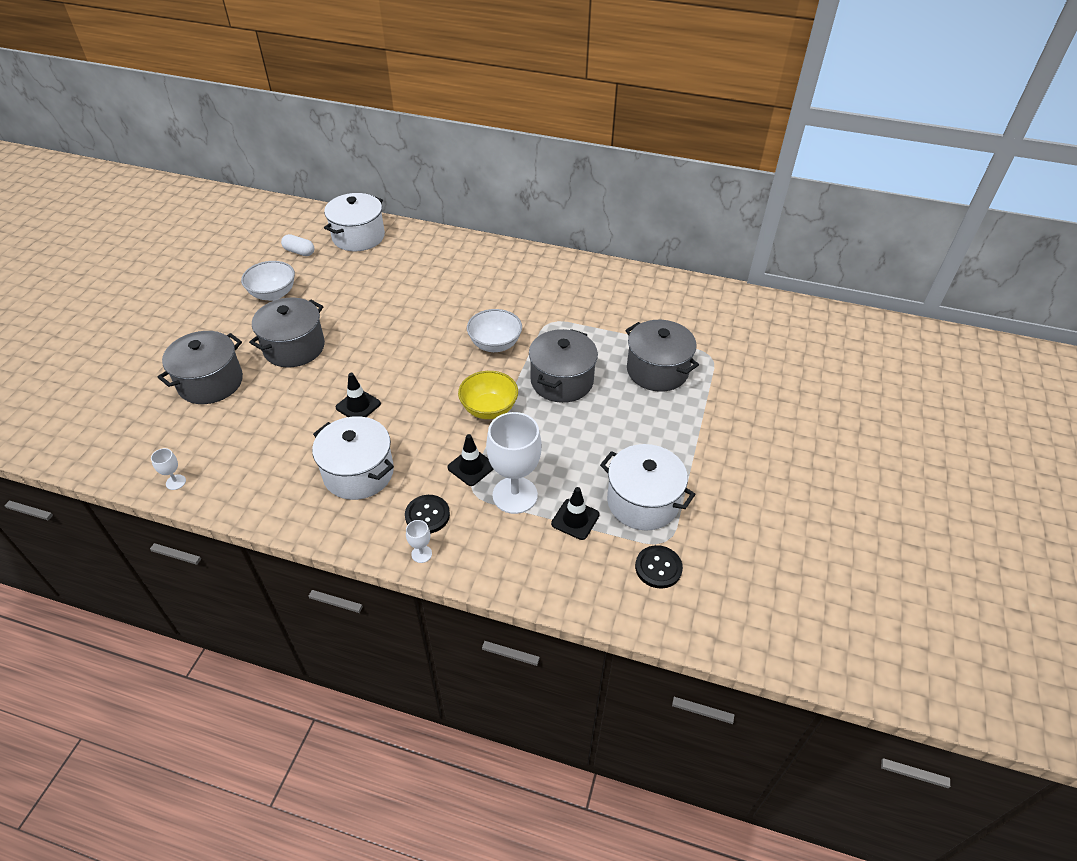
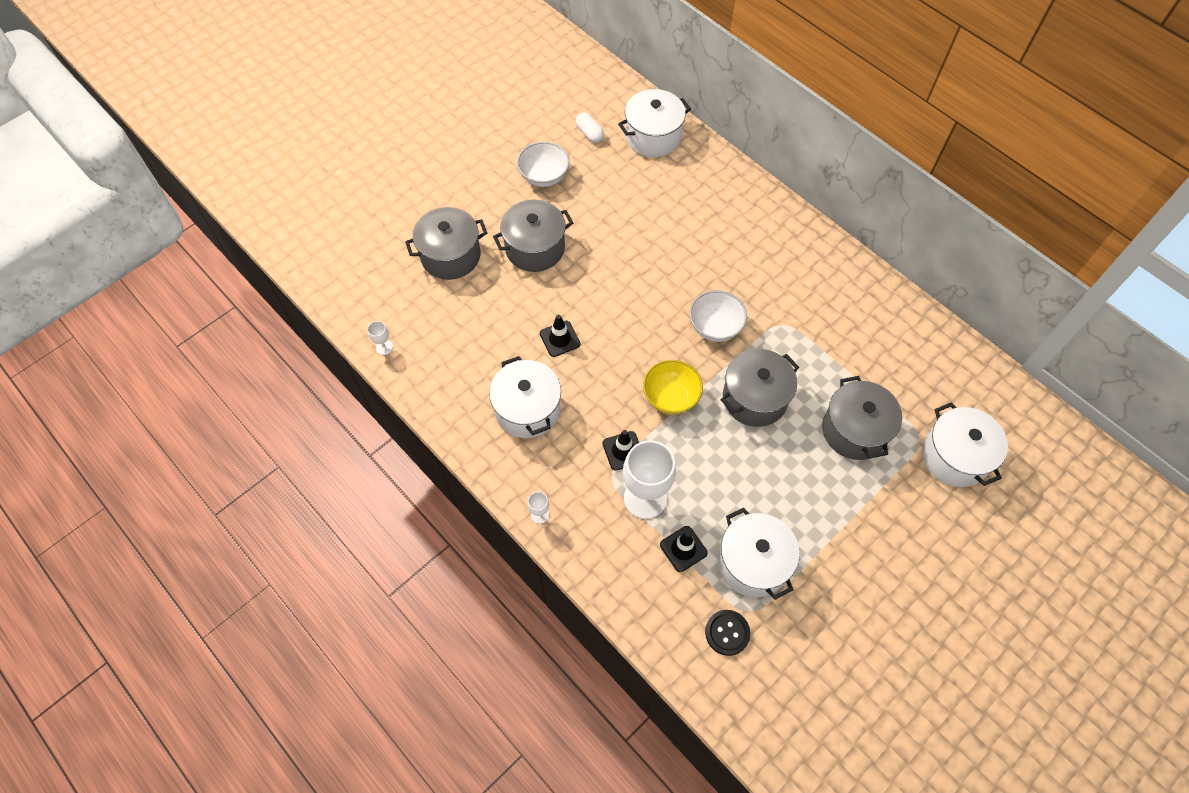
camera: 30 degrees right, 15 degrees up
black button [405,495,450,534] -> none
none -> white pot [922,402,1008,487]

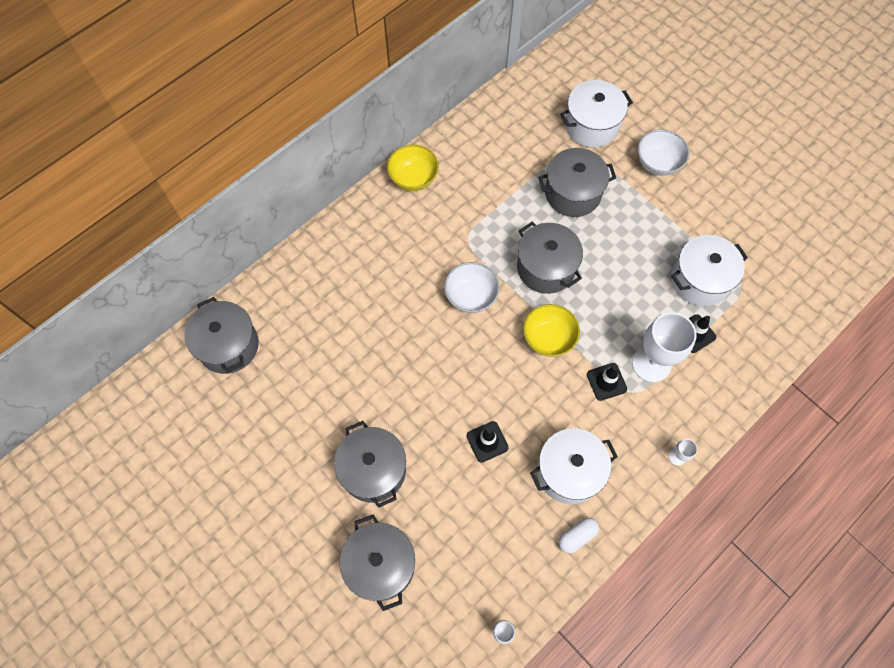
camera: 90 degrees left, 5 degrees up
white bowl [517,142,570,187] -> white bowl moved to [638,129,689,176]
white capsule [575,113,604,143] -> white capsule moved to [559,518,599,553]
white pot [618,89,691,157] -> grey pot [184,297,259,374]
black button [705,610,750,656] -> none
none -> yellow bowl [387,144,439,191]

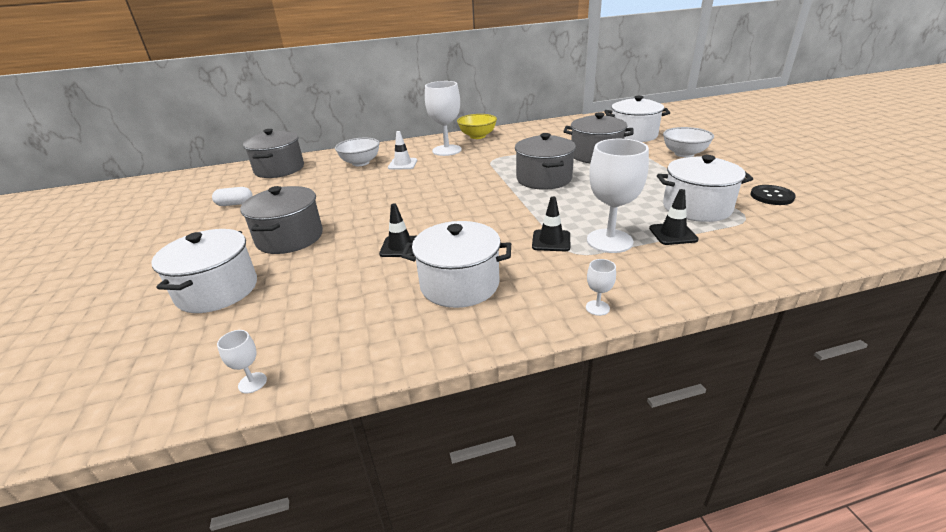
camera: 30 degrees right, 35 degrees down
grey pot [340,515,415,611] -> white pot [151,229,257,313]
white bowl [444,262,500,313] -> white bowl moved to [335,138,380,166]
yellow bowl [523,304,580,357] -> none
white capsule [559,518,599,553] -> white capsule moved to [212,187,253,206]
none -> white traffic cone [388,131,417,170]
none -> white goblet [425,81,462,156]
none -> black button [750,185,796,205]

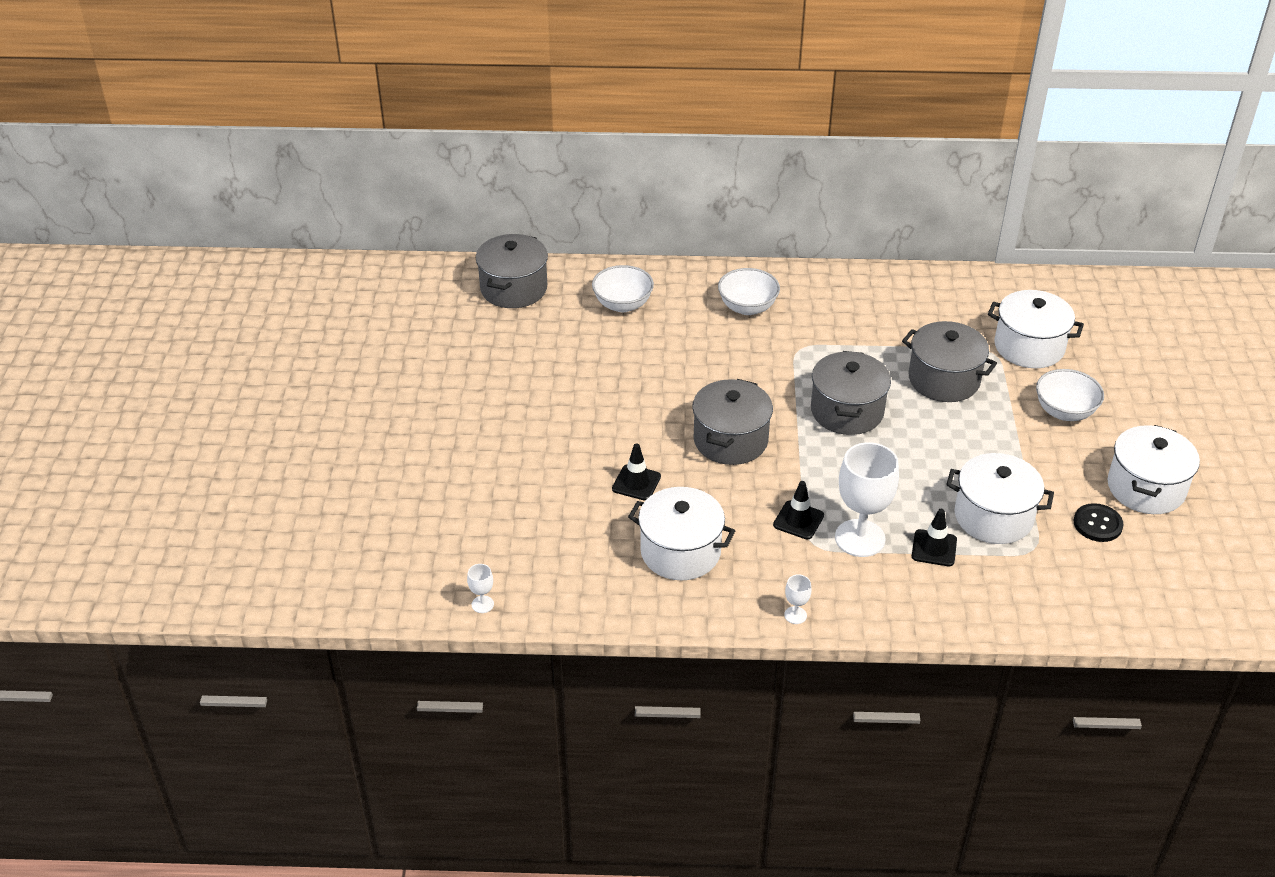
camera: 15 degrees right, 10 degrees up
white pot [151,229,257,313] -> white pot moved to [1108,425,1200,514]
white capsule [212,187,253,206] -> none
grey pot [240,186,323,254] -> grey pot moved to [692,379,773,465]
white traffic cone [388,131,417,170] -> none
white goblet [425,81,462,156] -> white bowl [718,268,780,315]
yellow bowl [457,114,497,139] -> none

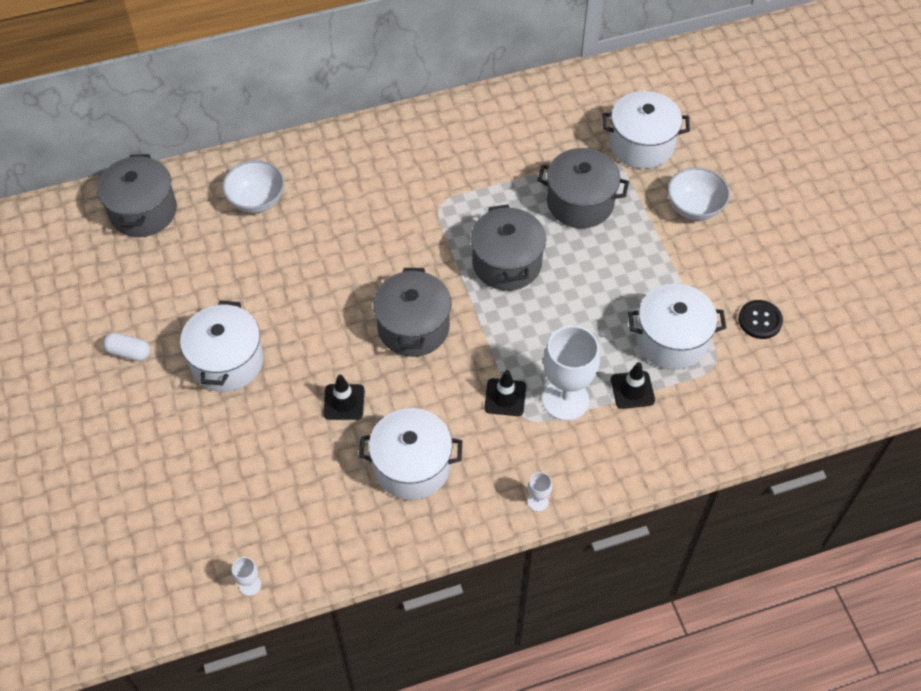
camera: 20 degrees left, 15 degrees up
white bowl [718,268,780,315] -> none
white pot [1108,425,1200,514] -> white pot moved to [180,301,264,392]
none -> white capsule [103,332,150,361]

